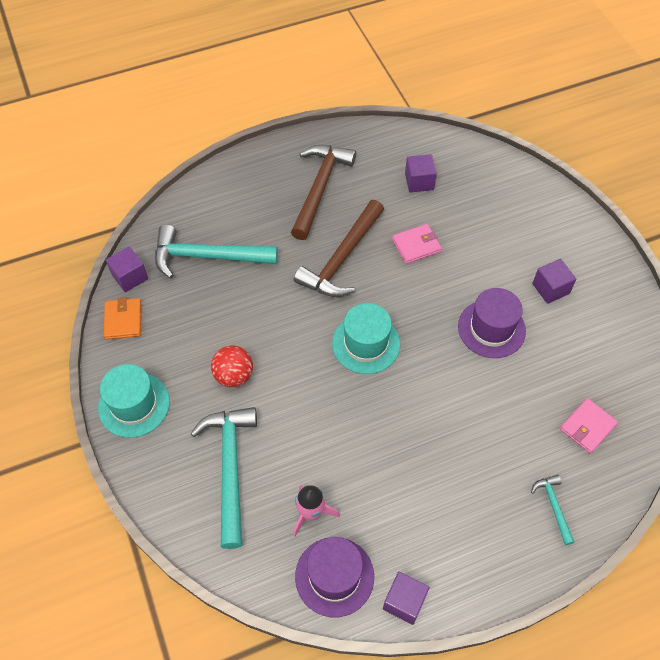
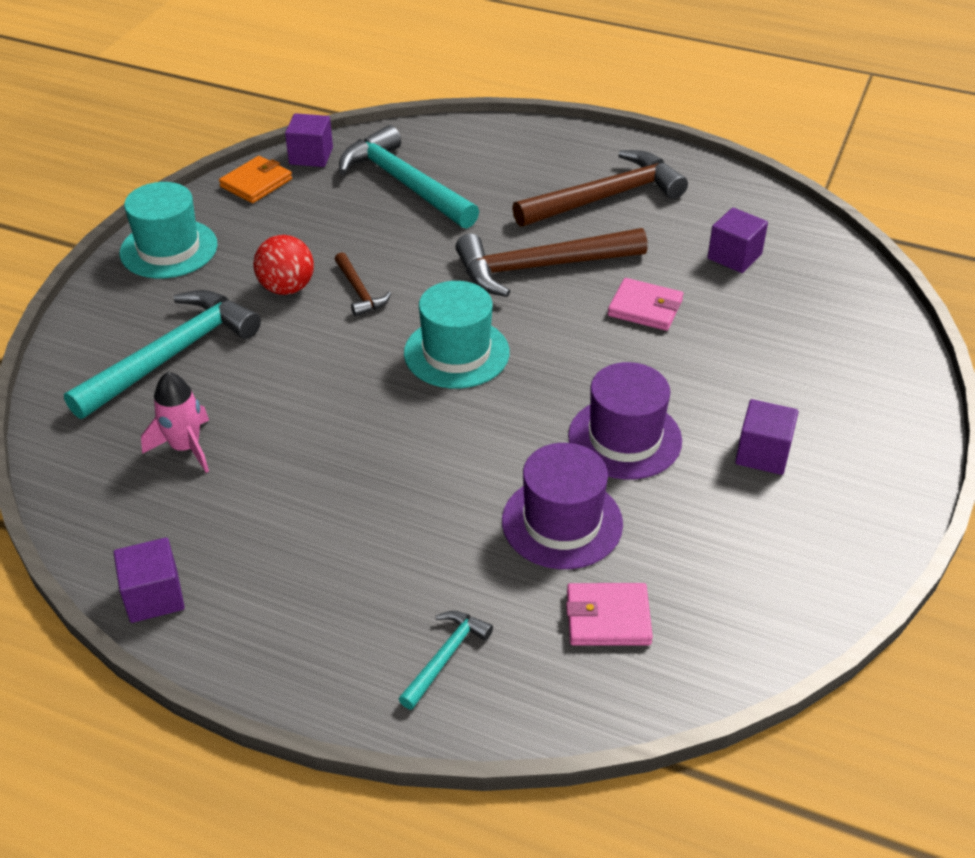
camera: 45 degrees right, 15 degrees down
purple hat [295,537,374,617] -> purple hat moved to [502,443,623,569]
none -> brown hammer [334,252,391,316]

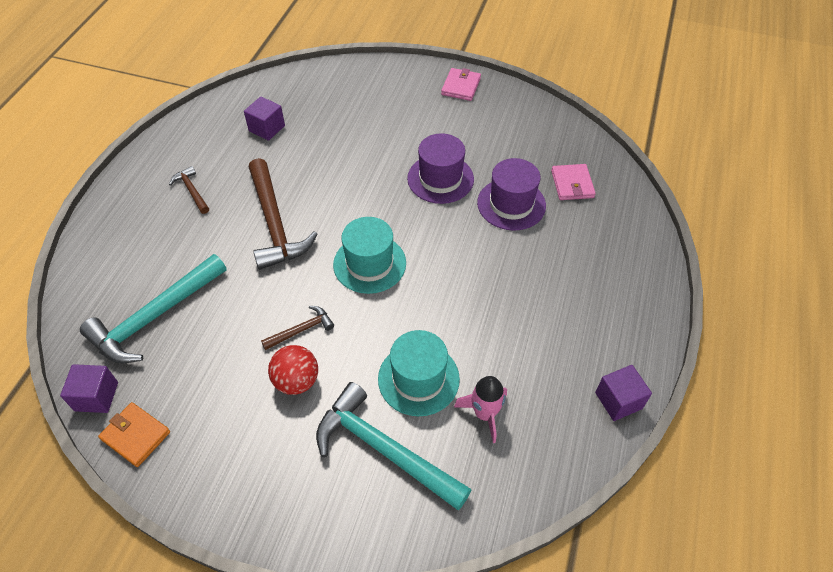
camera: 95 degrees left, 10 degrees up
turquoise hat [120,182,217,278] -> turquoise hat moved to [378,330,460,416]
turquoise hammer [399,611,493,710] -> none
brown hammer [512,150,688,227] -> brown hammer [169,166,209,214], size x0.48
pink wallet [608,278,683,331] -> pink wallet moved to [441,68,481,101]
purple cube [735,399,799,475] -> none

